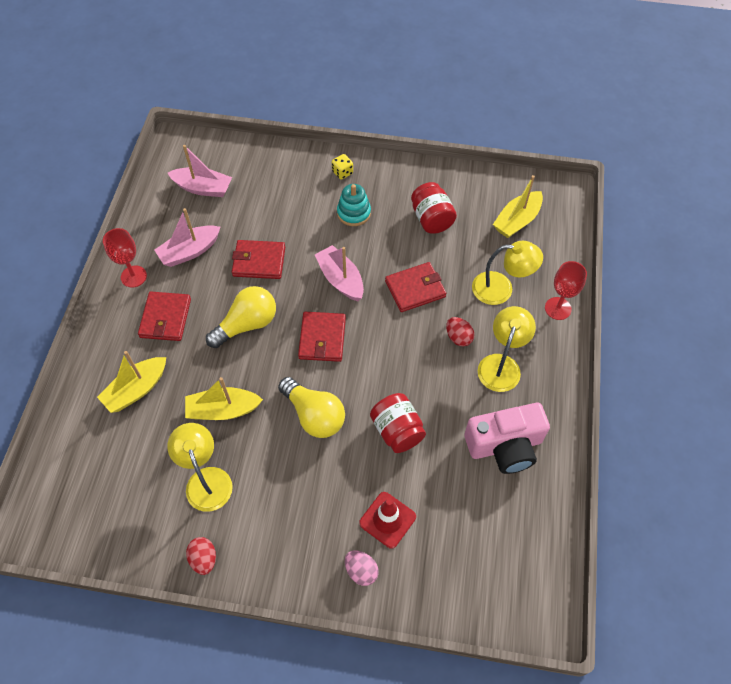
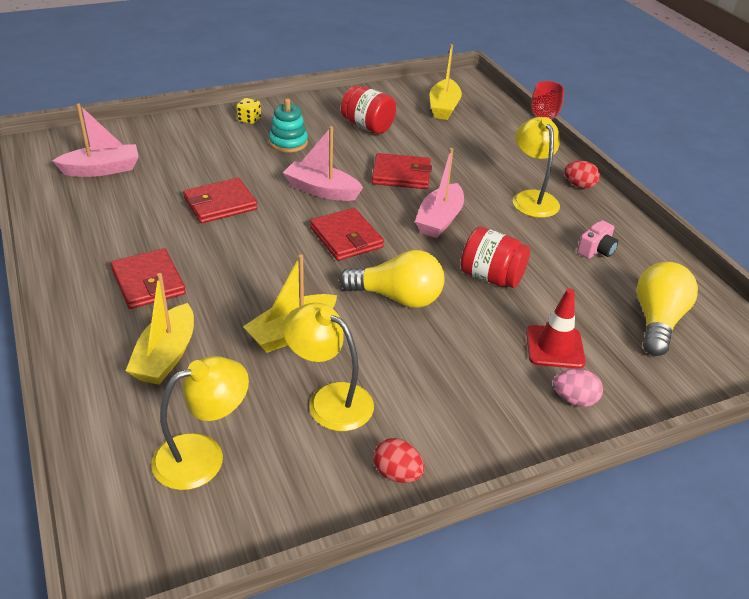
camera: 35 degrees left, 20 degrees down
red goblet [103,228,147,287] -> none
pink boat [154,208,220,267] -> pink boat moved to [415,148,464,238]
yellow light bulb [206,286,276,348] -> yellow light bulb moved to [637,262,698,356]
red wallet [385,262,446,312] -> red wallet turned 60 degrees clockwise [372,153,432,189]
red egg [446,317,475,346] -> red egg moved to [564,161,600,189]
pink camera [464,403,550,474] -> pink camera [577,220,618,259], size x0.47
yellow lamp [472,241,543,305] -> yellow lamp moved to [151,356,249,490]

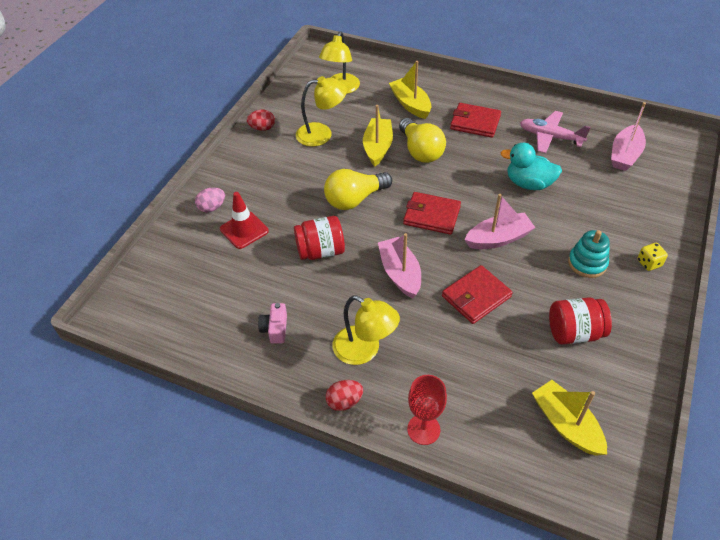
camera: 140 degrees right, 10 degrees up
red wallet [183,178,258,223] -> turquoise duck [501,143,562,190]
yellow light bulb [637,262,698,356] -> yellow light bulb moved to [399,118,446,163]
none -> pink plane [520,111,591,153]

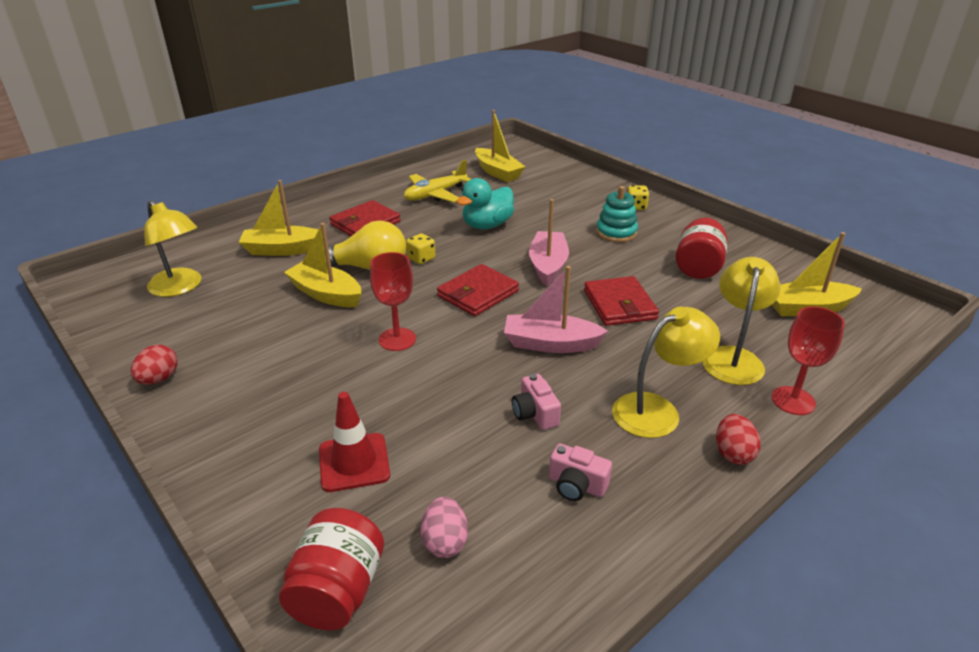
camera: 65 degrees left, 15 degrees down
pink egg [195,188,225,212] -> pink egg moved to [421,497,468,558]
red jar [294,216,345,260] -> red jar moved to [279,508,384,631]
yellow lamp [296,76,347,147] -> yellow lamp moved to [702,257,781,385]
yellow light bulb [324,169,392,210] -> red goblet [370,252,416,351]
pink plane [520,111,591,153] -> yellow plane [404,160,471,202]
pink boat [611,102,646,171] -> yellow boat [475,110,525,182]
none -> yellow dice [406,233,435,264]
none -> pink camera [512,374,561,430]

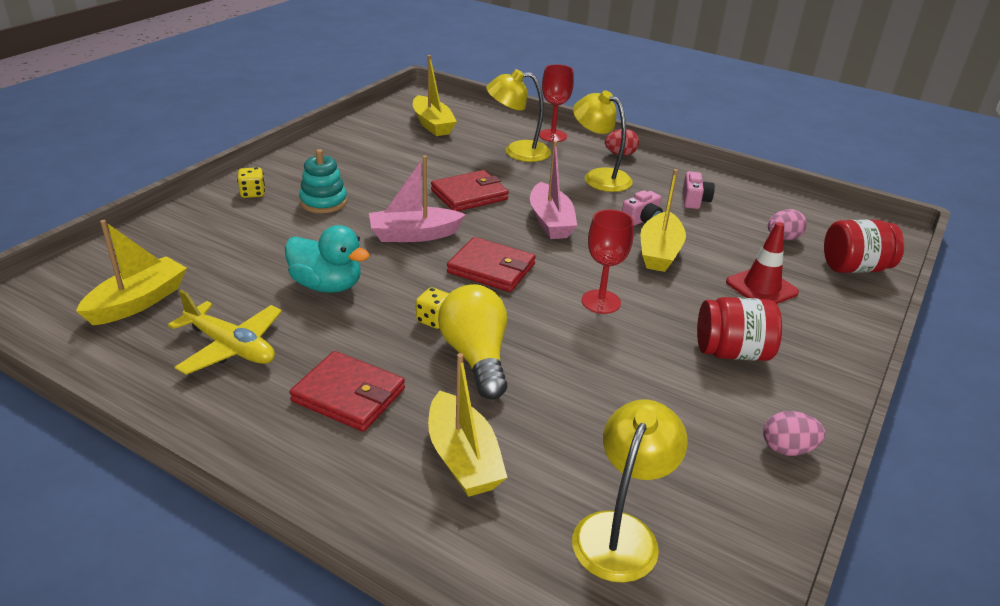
camera: 110 degrees left, 0 degrees up
red egg [131,345,178,385] -> pink egg [763,411,825,456]
yellow boat [284,223,361,307] -> yellow boat moved to [640,169,686,272]
red jar [676,218,728,279] -> red jar moved to [697,297,782,361]

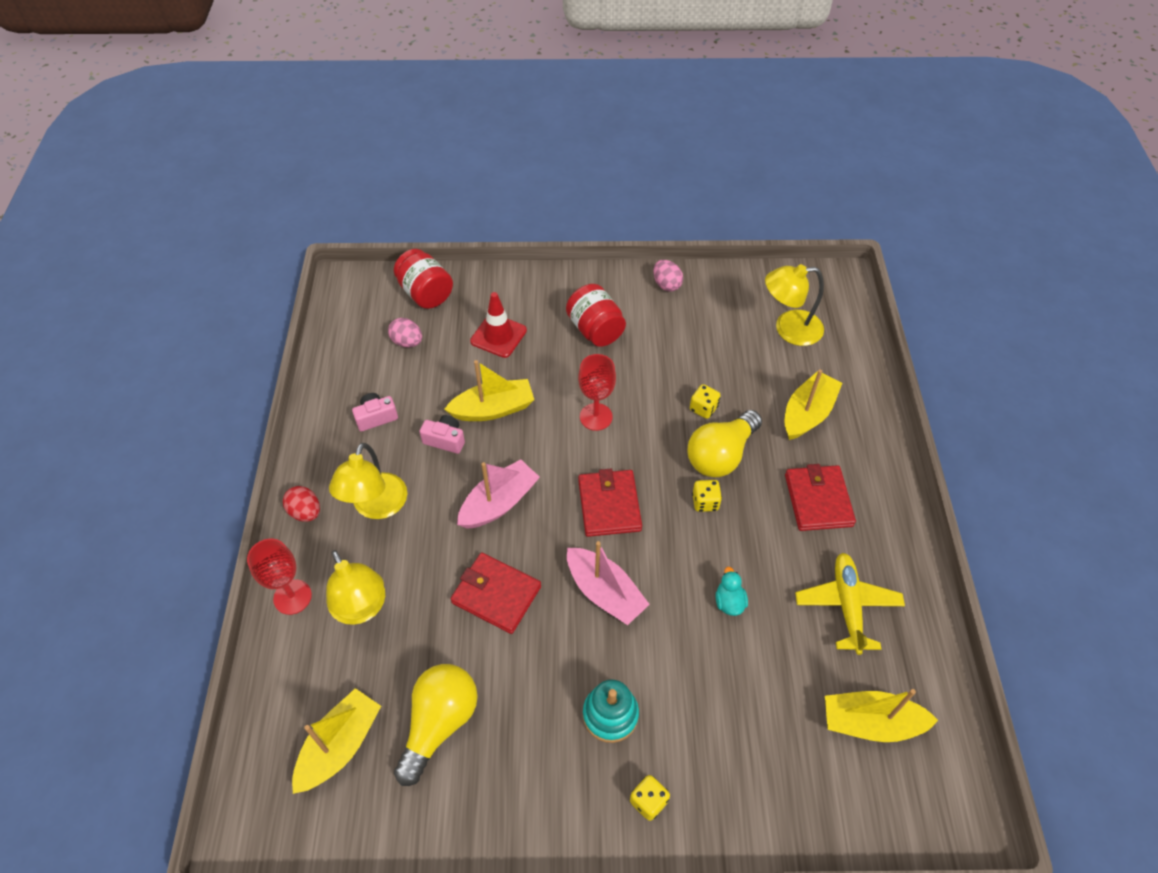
camera: 120 degrees left, 20 degrees up
turquoise duck [285,225,370,293] -> turquoise duck [716,567,748,616], size x0.54
none -> yellow light bulb [394,664,478,786]
none -> yellow dice [690,384,721,419]

